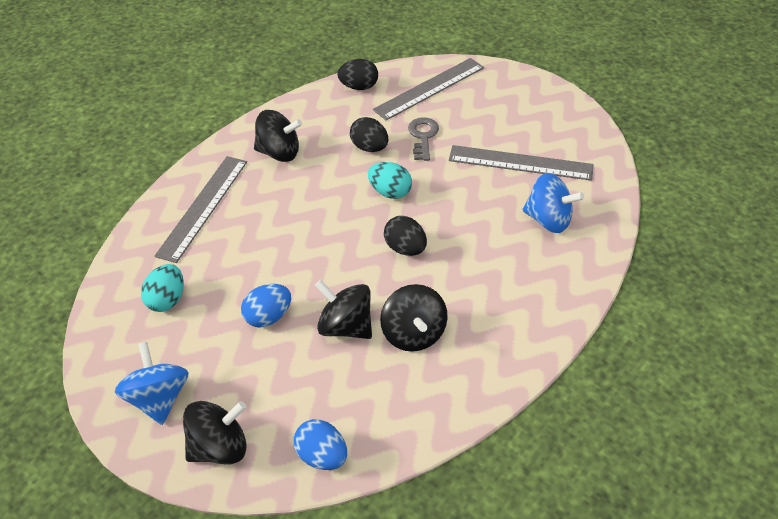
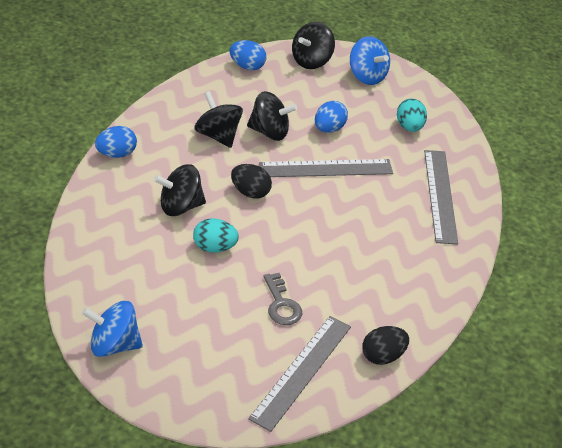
camera: 155 degrees right, 5 degrees down
black spinning top [254,110,302,162] -> black spinning top moved to [154,164,206,216]
black egg [350,117,388,152] -> none
turquoise egg [368,162,412,199] -> turquoise egg moved to [193,218,239,253]
grey ruler [449,145,593,181] -> grey ruler moved to [259,159,393,177]
blue spinning top [522,173,584,233] -> blue spinning top moved to [82,301,143,357]
none -> blue egg [95,126,137,158]

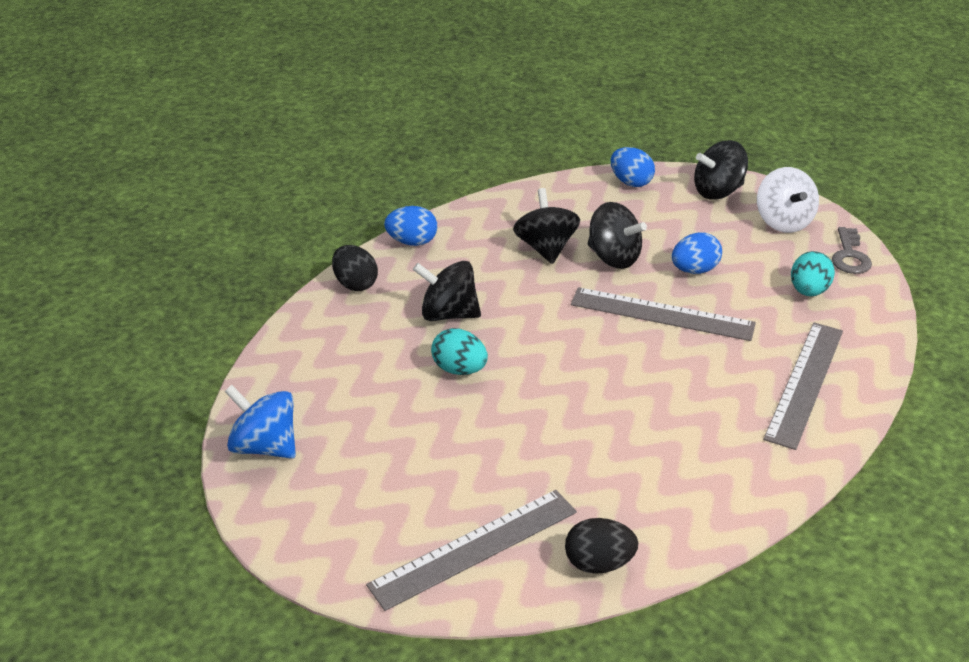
camera: 30 degrees right, 5 degrees down
black egg [231,164,272,199] -> black egg moved to [332,245,378,291]
grey key [263,273,302,325] -> grey key moved to [832,227,872,274]
blue spinning top [350,36,390,85] -> white spinning top [757,167,819,233]

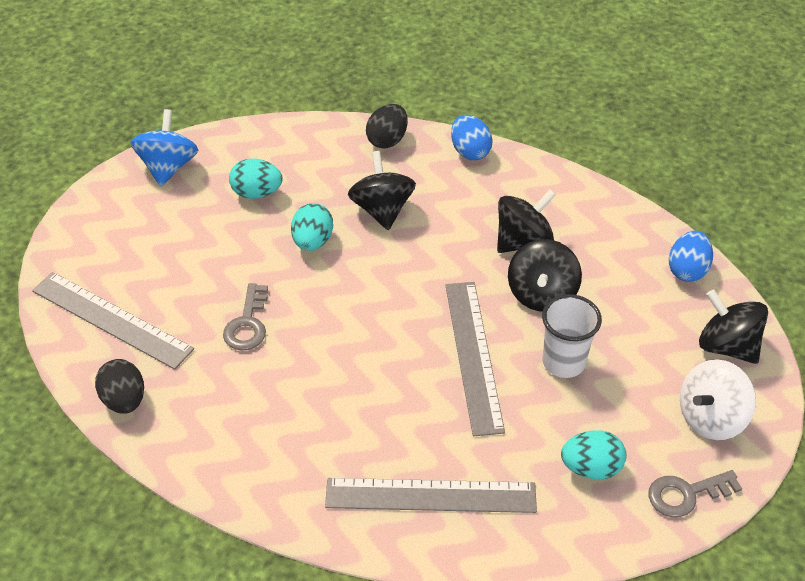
camera: 65 degrees right, 10 degrees up
blue egg [672,232,722,274] -> white cup [542,294,602,378]
none -> grey key [223,283,268,351]
none -> turquoise egg [229,159,283,199]

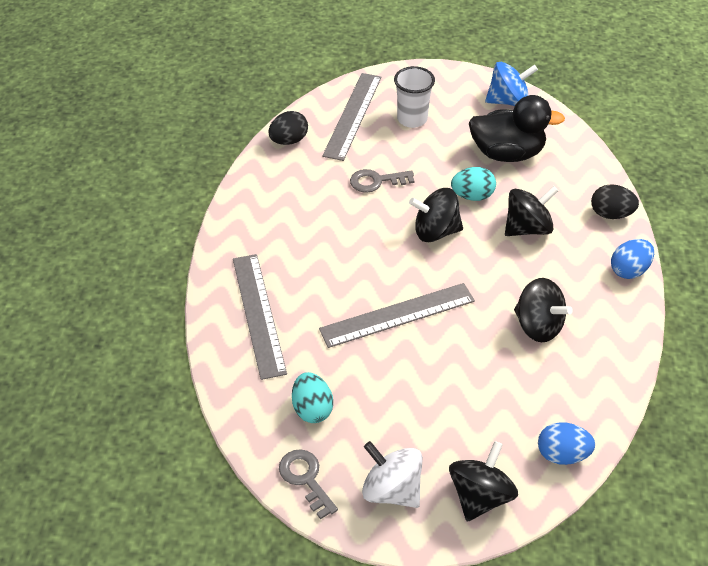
camera: 75 degrees right, 0 degrees up
turquoise egg [229,159,283,199] -> black duck [469,95,565,162]
black spinning top [508,239,582,312] -> black spinning top moved to [409,188,463,242]
white cup [542,294,602,378] -> white cup moved to [394,66,435,128]

